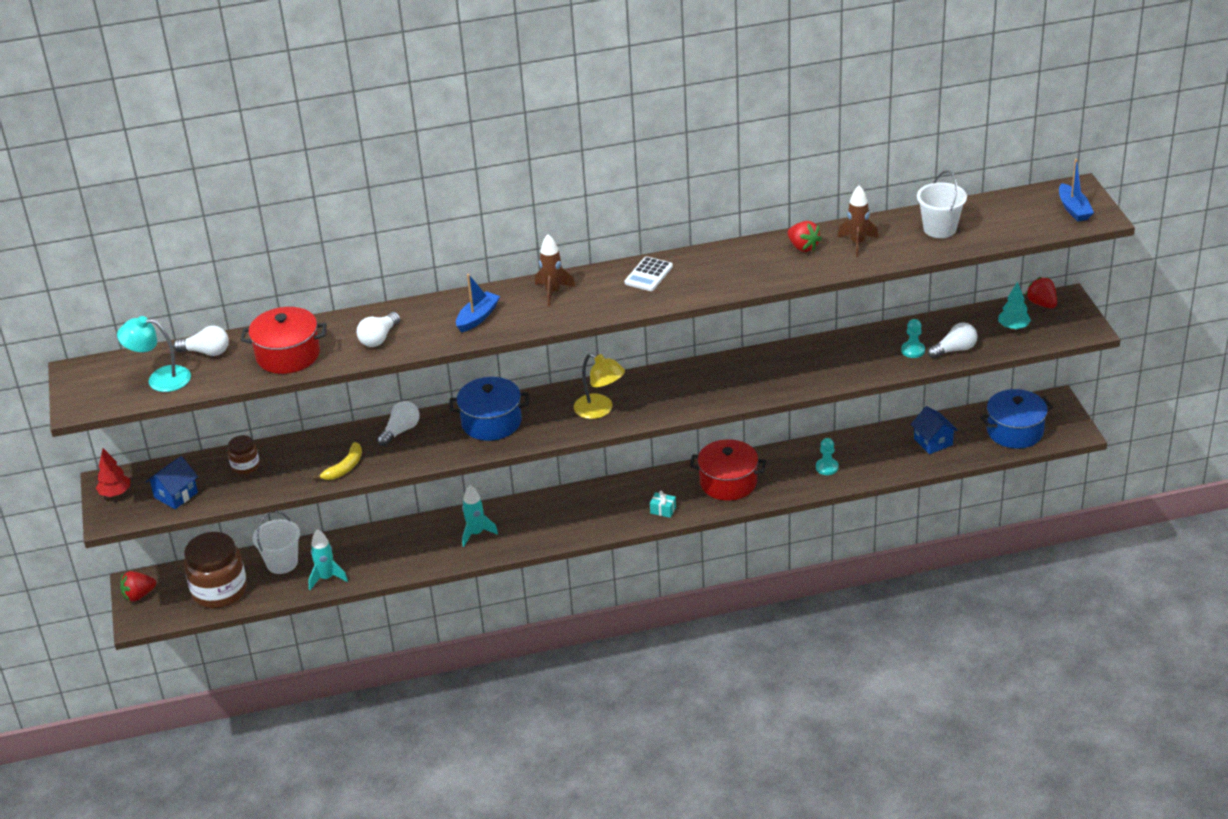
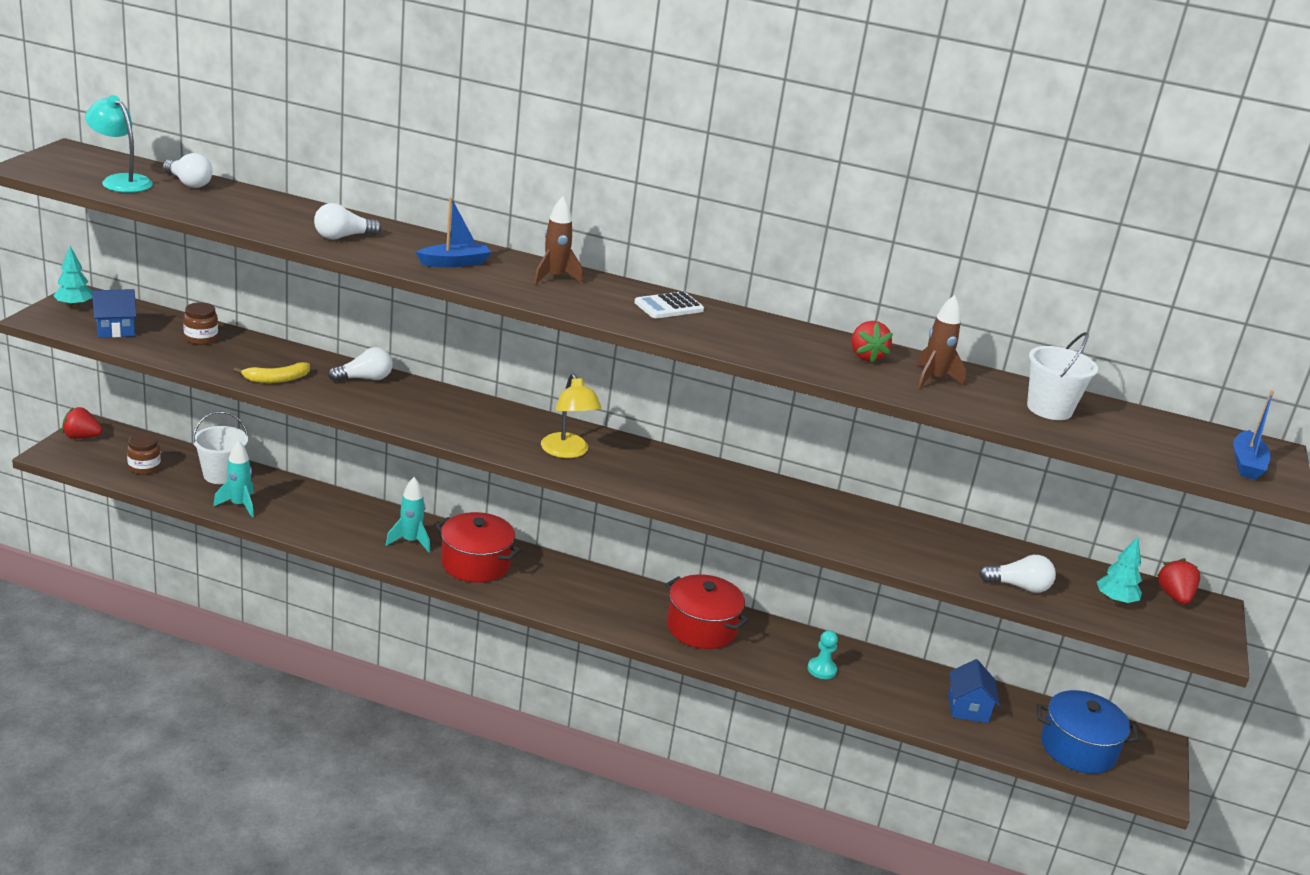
camera: 25 degrees right, 10 degrees down
red tree [96,448,130,497] -> turquoise tree [53,246,92,308]
brown jar [184,532,247,608] -> brown jar [127,434,161,475], size x0.50
red pot [241,307,327,374] -> red pot moved to [436,512,521,583]
blue pot [449,377,529,441] -> none
turquoise gift [650,491,676,518] -> none
turquoise pawn [901,319,925,358] -> none

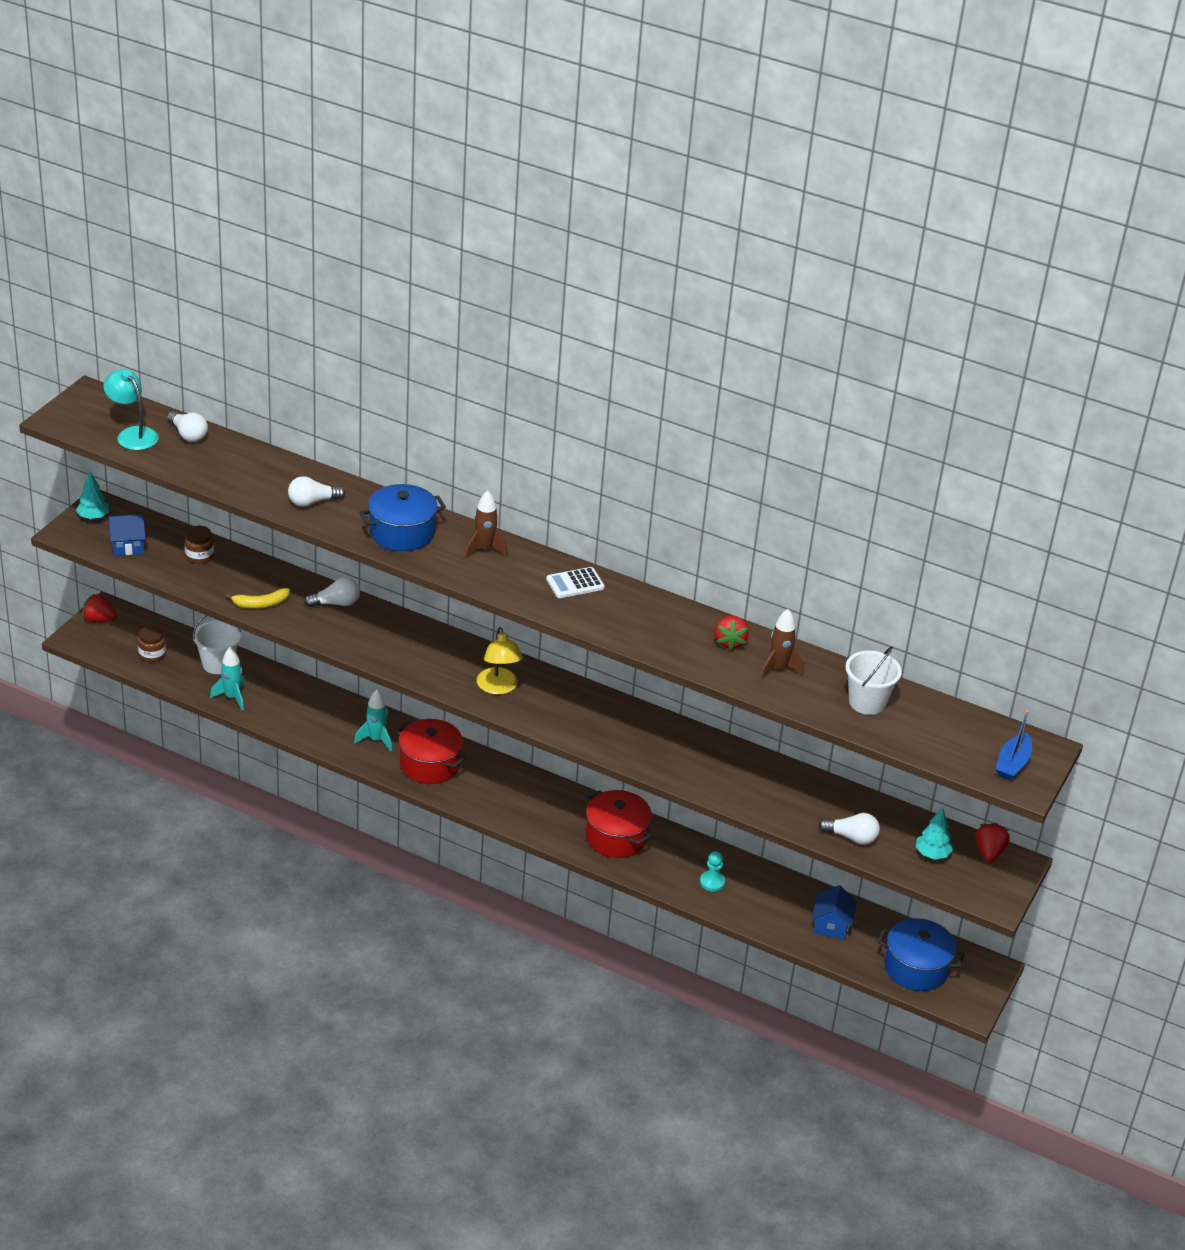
camera: 10 degrees right, 10 degrees up
blue boat [416,197,491,267] -> blue pot [359,484,446,551]

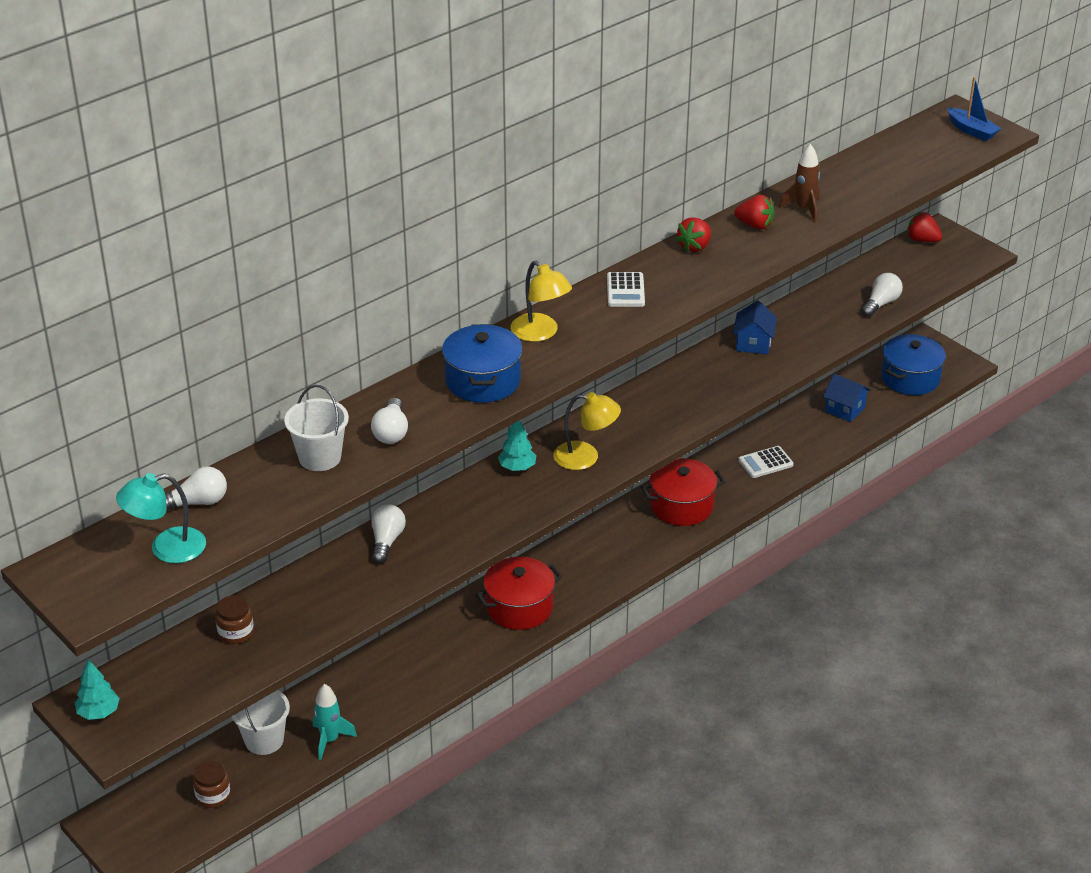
camera: 65 degrees left, 0 degrees up
red strawberry [82,594,117,622] -> red strawberry moved to [675,217,711,252]
blue house [109,514,146,556] -> blue house moved to [733,300,777,354]
yellow banana [225,588,290,608] -> none
turquoise rocket [354,689,392,752] -> none
brown rocket [465,490,508,559] -> yellow lamp [511,261,572,342]
turquoise pawn [700,851,725,891] -> white calculator [738,446,794,478]
white bucket [846,646,902,715] -> white bucket moved to [284,385,349,471]
turquoise tree [916,807,953,860] -> turquoise tree moved to [498,420,536,471]

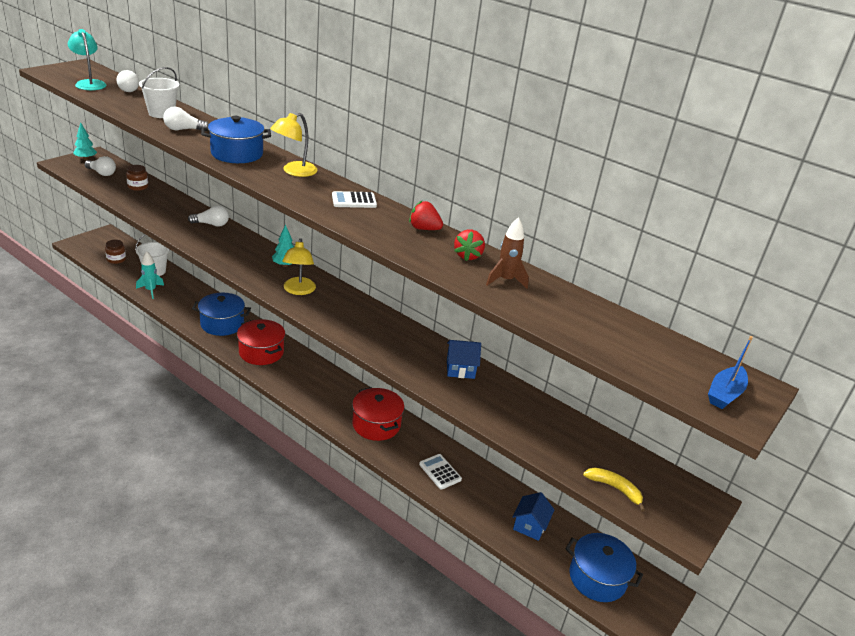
camera: 75 degrees right, 5 degrees down
white light bulb [862,273,903,317] -> white light bulb moved to [84,156,116,176]
red strawberry [907,212,942,242] -> none
none -> blue pot [192,293,251,336]
none -> yellow banana [583,467,645,512]

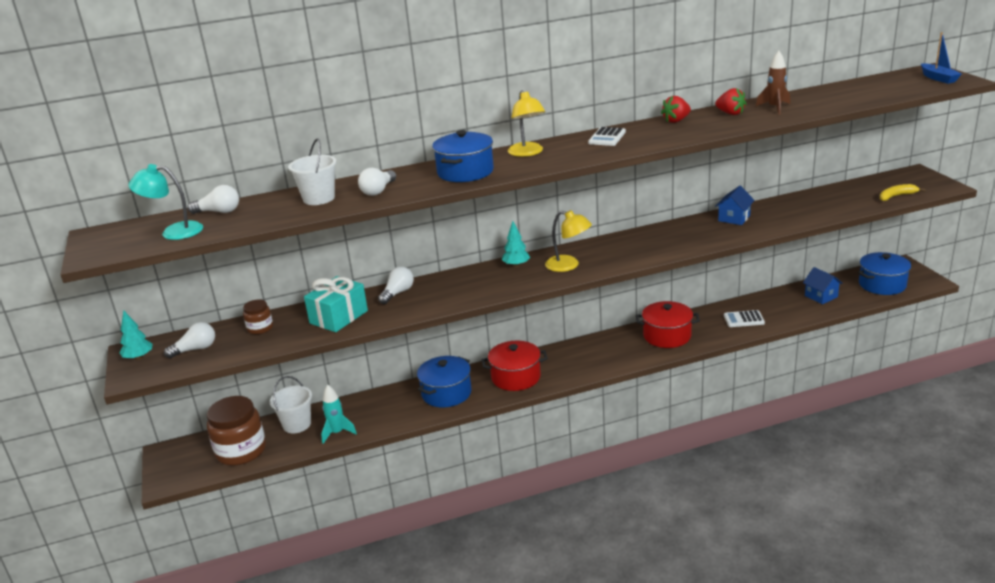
camera: 50 degrees left, 5 degrees down
brown jar [105,240,126,264] -> brown jar [207,396,266,466], size x2.01
none -> turquoise gift [304,276,368,332]

